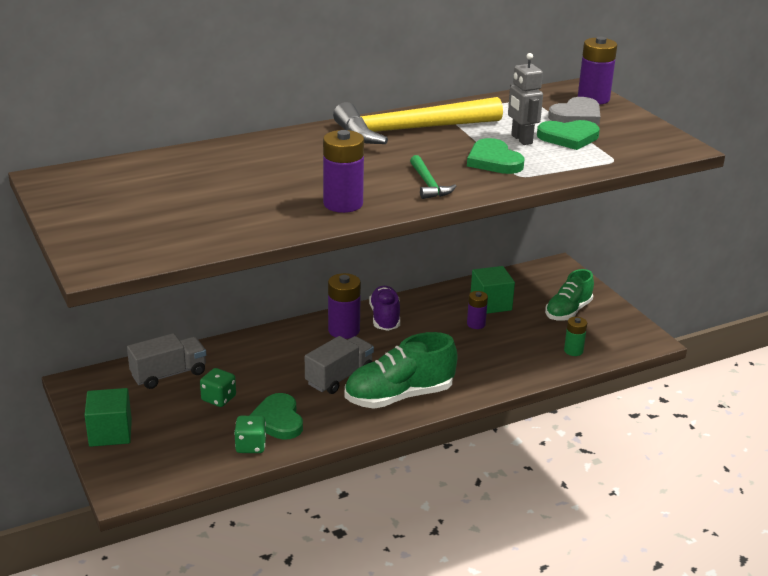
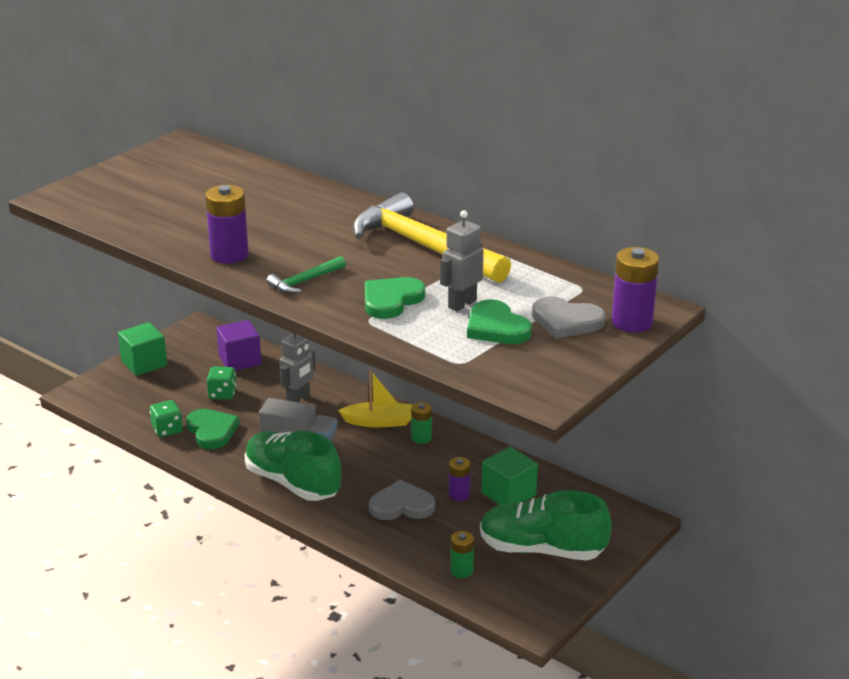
camera: 65 degrees right, 0 degrees up
grey truck [127,333,206,389] -> purple cube [216,320,261,371]
green heart [249,393,303,439] -> green heart turned 105 degrees clockwise [186,409,240,449]
purple battery [328,273,361,339] -> yellow boat [338,370,413,427]
purple shoe [369,286,400,331] -> green battery [411,402,432,444]
green shoe [545,269,594,321] -> green shoe [480,490,612,560], size x1.51
none -> grey robot [280,333,316,403]
none -> grey heart [369,480,435,520]

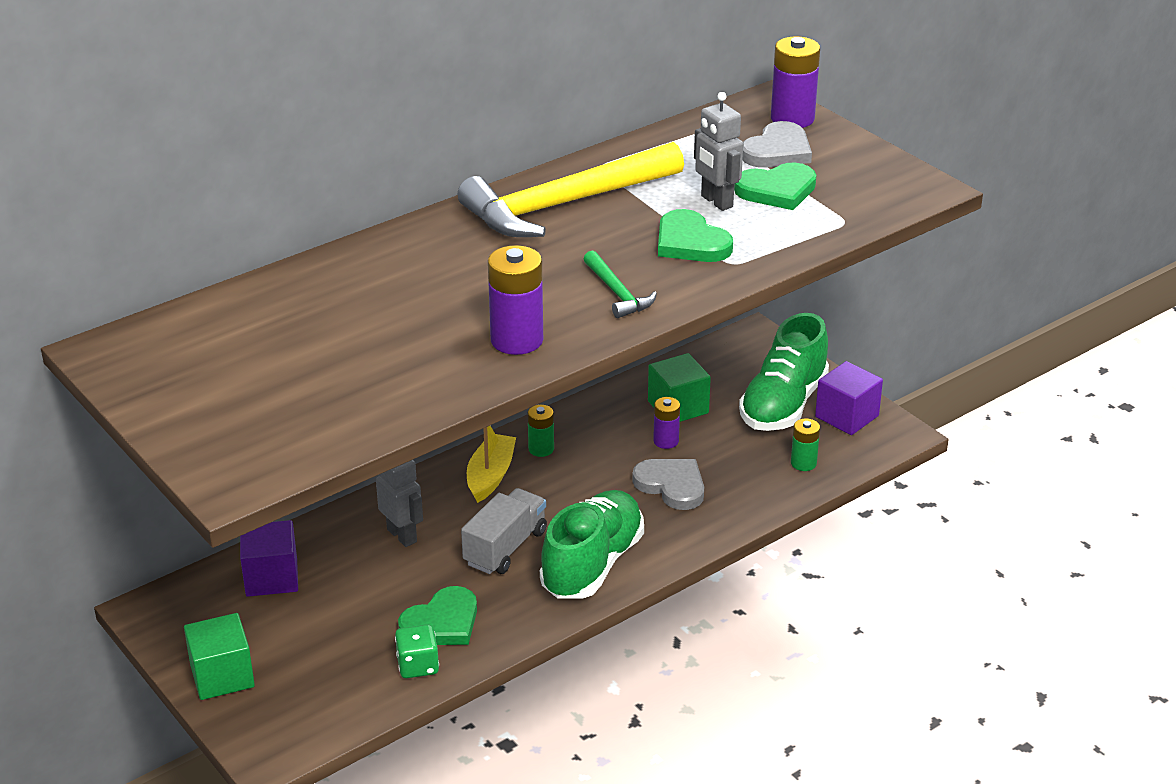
camera: 75 degrees left, 5 degrees up
green heart [186,409,240,449] -> green heart turned 150 degrees clockwise [398,586,477,645]
green dice [207,366,237,399] -> none
green shoe [244,431,341,501] -> green shoe turned 150 degrees clockwise [540,490,644,599]
grey heart [369,480,435,520] -> grey heart turned 120 degrees clockwise [632,459,704,510]
none -> purple cube [815,361,883,435]

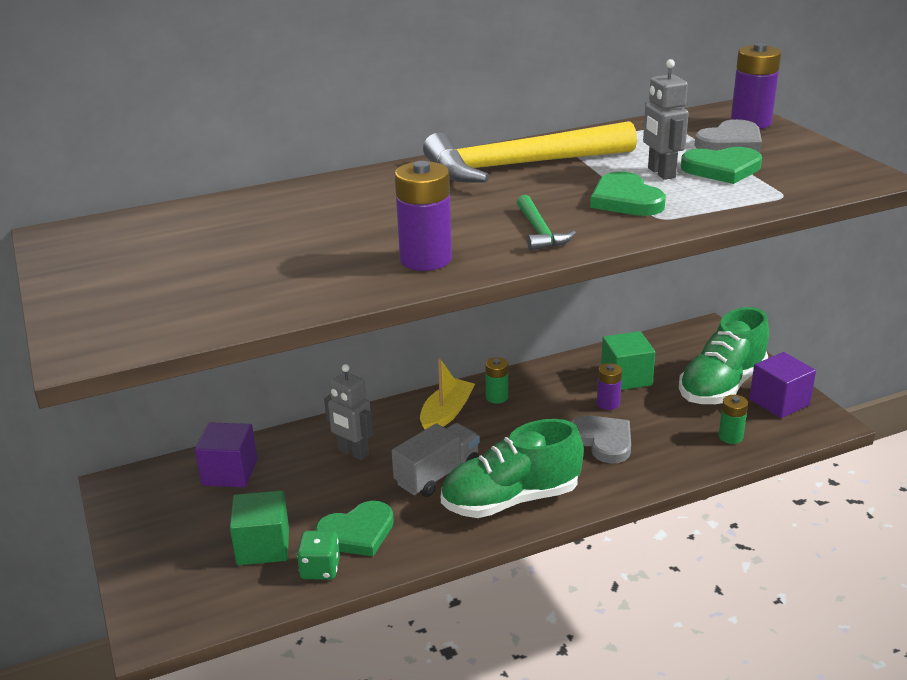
camera: 15 degrees right, 5 degrees down
green cube [184,613,255,700] -> green cube moved to [230,491,289,565]
grey robot [376,460,423,547] -> grey robot turned 150 degrees clockwise [324,364,373,460]
green shoe [540,490,644,599] -> green shoe turned 150 degrees counterclockwise [441,419,584,518]

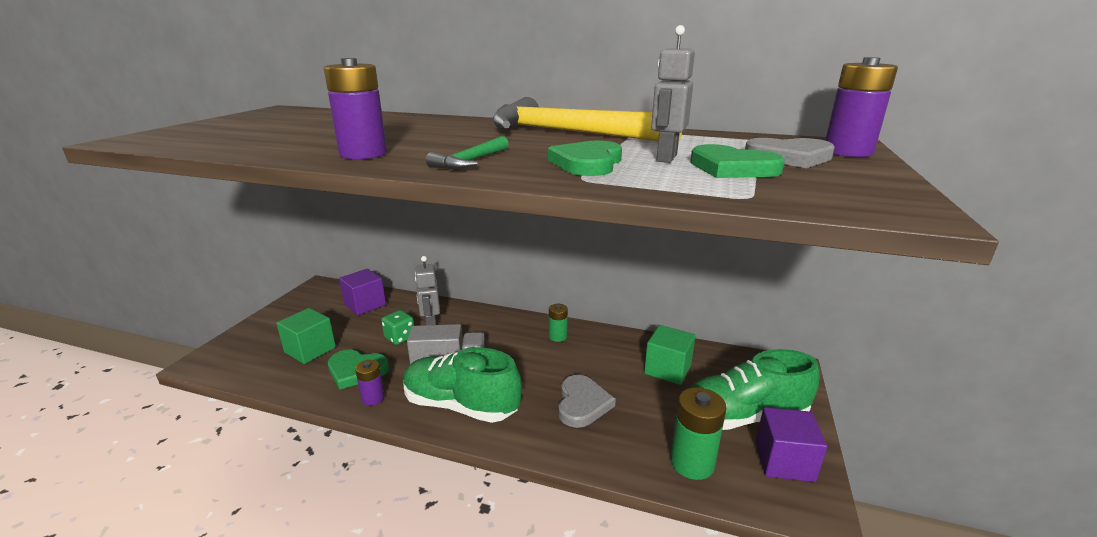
camera: 40 degrees right, 5 degrees down
green dice [297,531,340,580] -> green dice moved to [381,310,414,345]
yellow boat [420,358,475,430] -> none
purple battery [597,363,622,410] -> purple battery moved to [355,360,385,406]
green battery [719,395,748,444] -> green battery [670,387,726,480], size x1.68

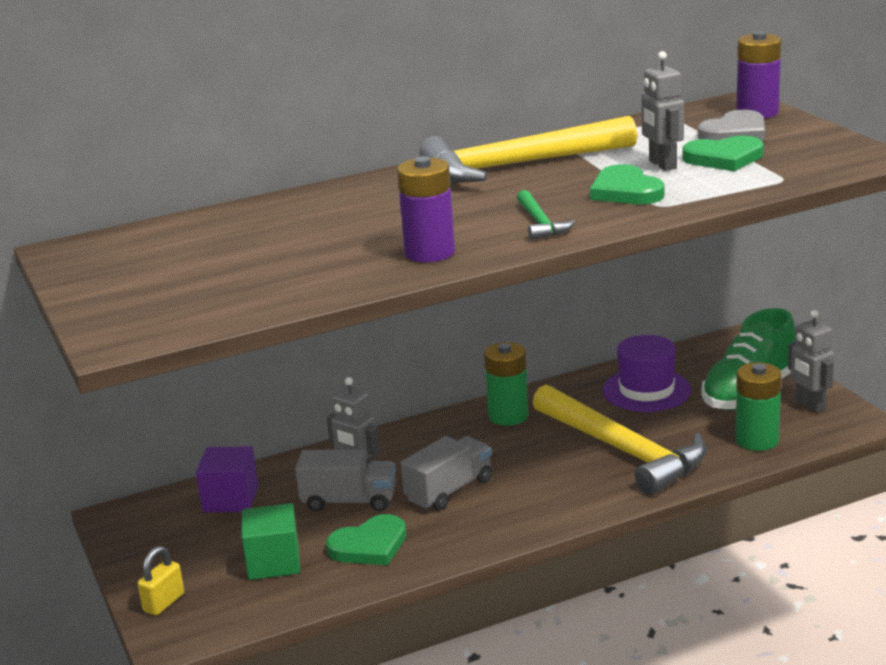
camera: 40 degrees left, 0 degrees up
purple battery [355,360,385,406] -> none
green dice [381,310,414,345] -> grey truck [295,449,396,512]
green shoe [403,347,522,423] -> none
green battery [549,304,568,342] -> green battery [484,342,529,426], size x1.68
grey heart [558,375,616,428] -> yellow hammer [533,385,707,495]
green cube [644,325,696,385] -> purple hat [603,335,691,412]
purple cube [755,407,827,482] -> grey robot [788,310,834,413]
none -> yellow padlock [137,546,184,616]

